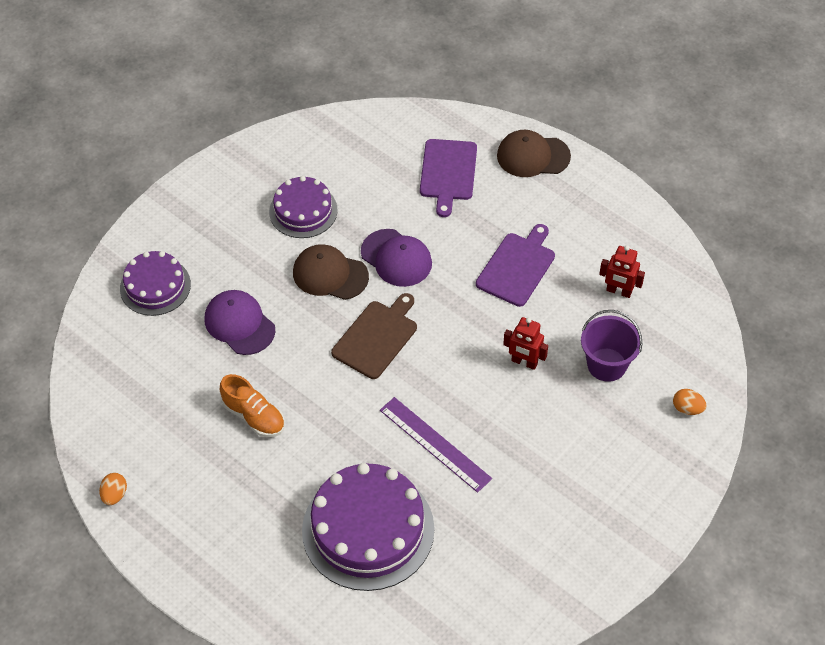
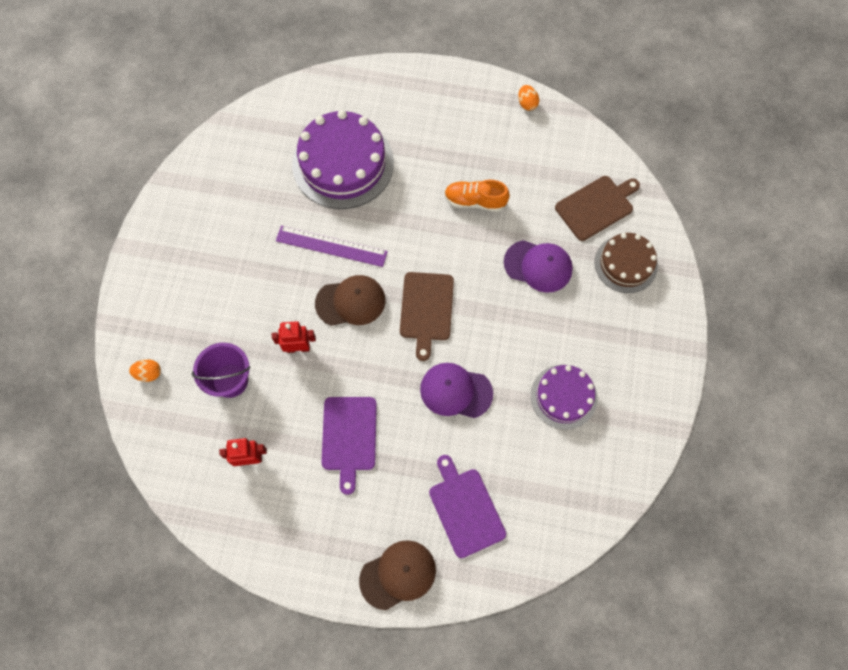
camera: 150 degrees right, 15 degrees up
purple cake [120,251,191,316] -> brown cake [595,233,658,293]
brown cap [293,244,369,300] -> brown cap moved to [315,275,385,326]
none -> brown cutting board [555,176,640,241]

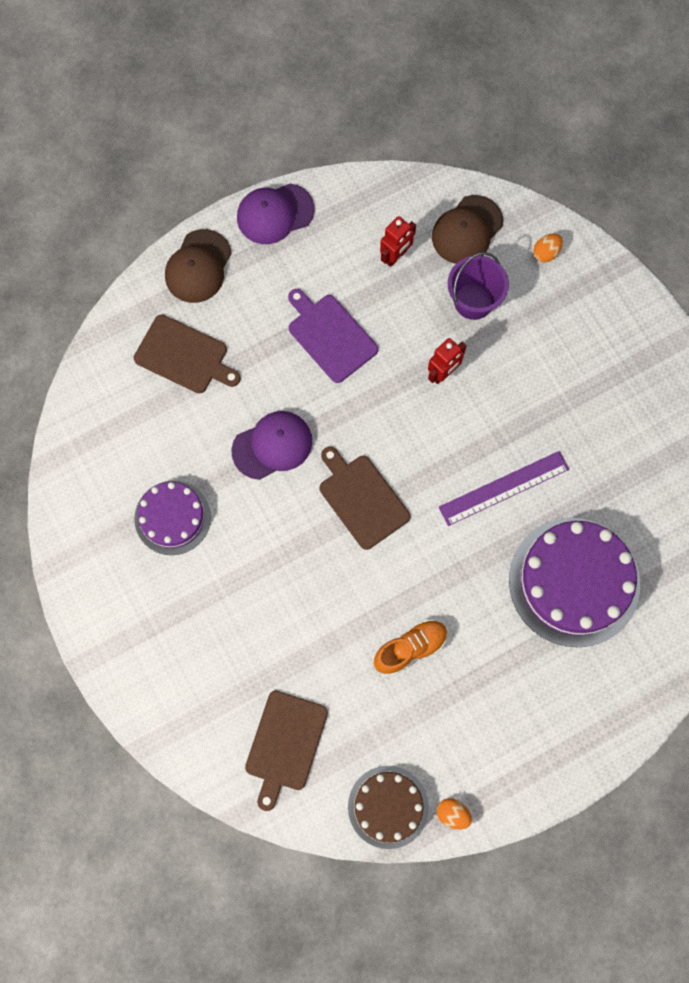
camera: 140 degrees right, 5 degrees up
brown cap [315,275,385,326] -> brown cap moved to [432,195,503,264]
purple cutting board [429,455,506,558] -> brown cutting board [134,315,241,393]
purple cap [504,240,573,293] -> purple cap moved to [237,183,315,244]
brown cake [595,233,658,293] -> brown cake moved to [348,766,429,849]

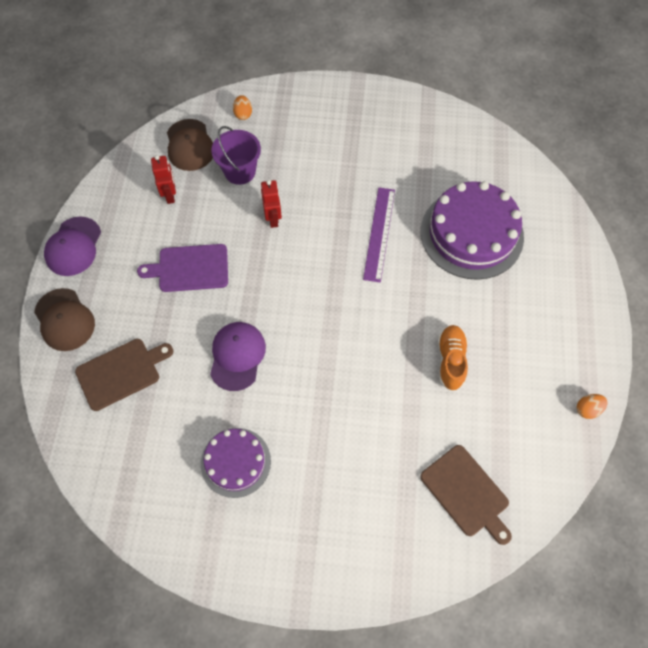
camera: 55 degrees left, 10 degrees down
brown cutting board [319,447,410,550] -> none
brown cake [348,766,429,849] -> none

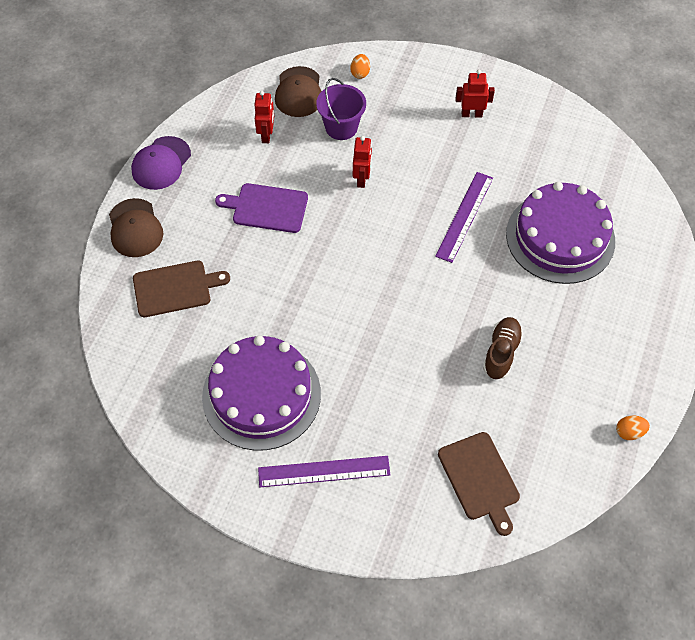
camera: 15 degrees right, 5 degrees down
purple cake [201,428,271,498] -> purple cake [202,336,321,451], size x1.69
purple cap [210,322,266,391] -> none
orange shoe [438,325,468,391] -> brown shoe [483,317,523,380]
none -> purple ruler [258,456,390,487]
none -> red robot [455,70,495,117]

